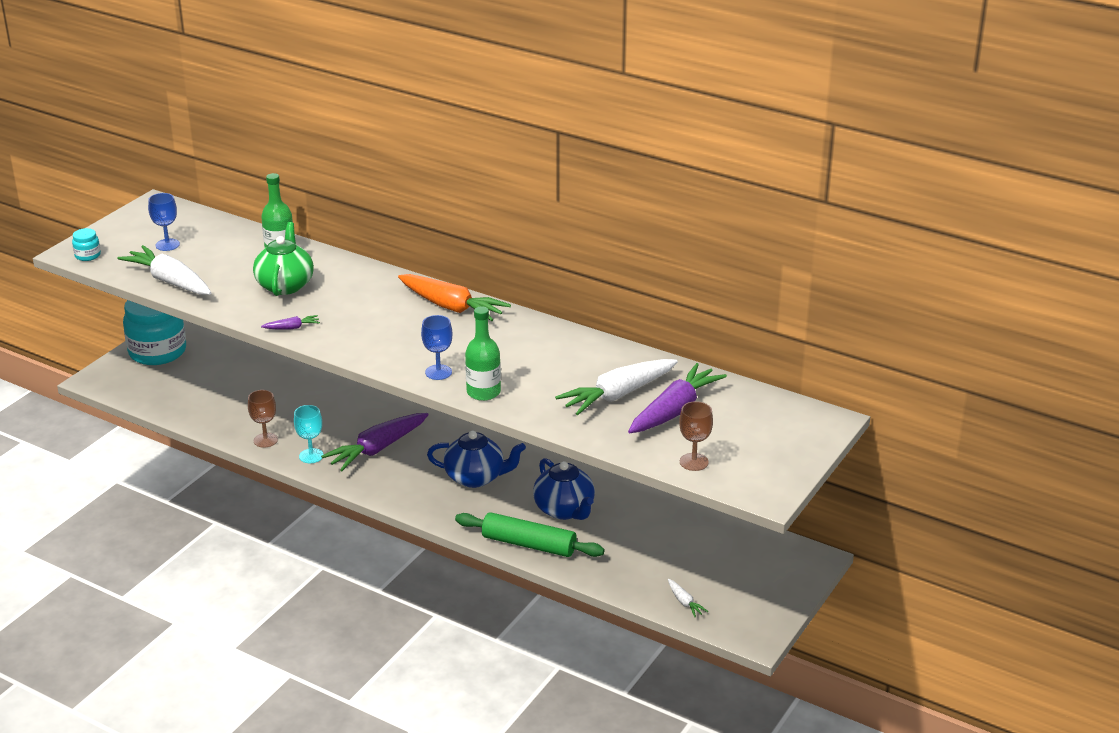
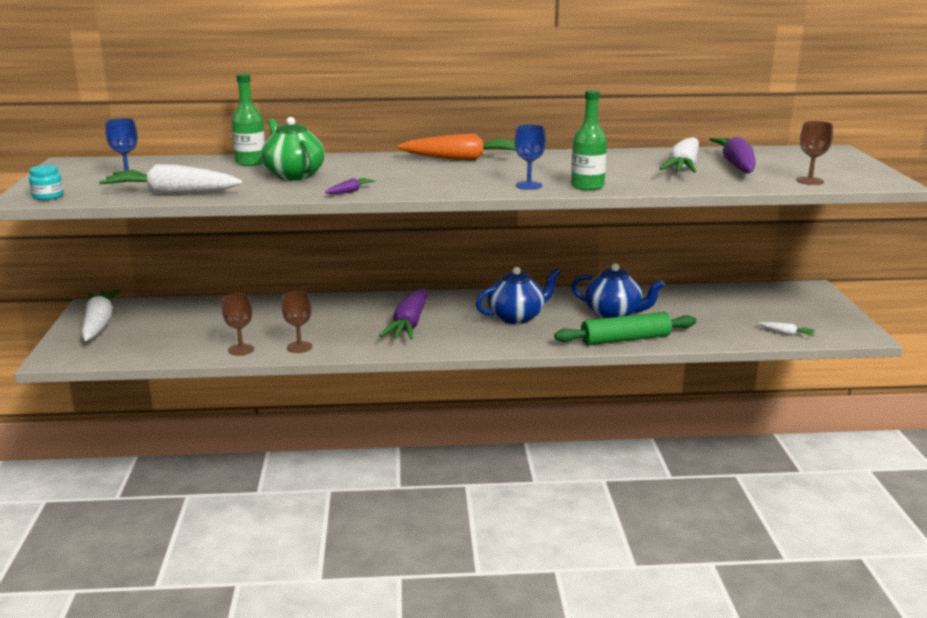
camera: 35 degrees left, 10 degrees down
turquoise jar [123,300,186,365] -> white carrot [81,289,120,341]
turquoise goblet [294,405,324,463] -> none
none -> brown goblet [222,293,254,356]

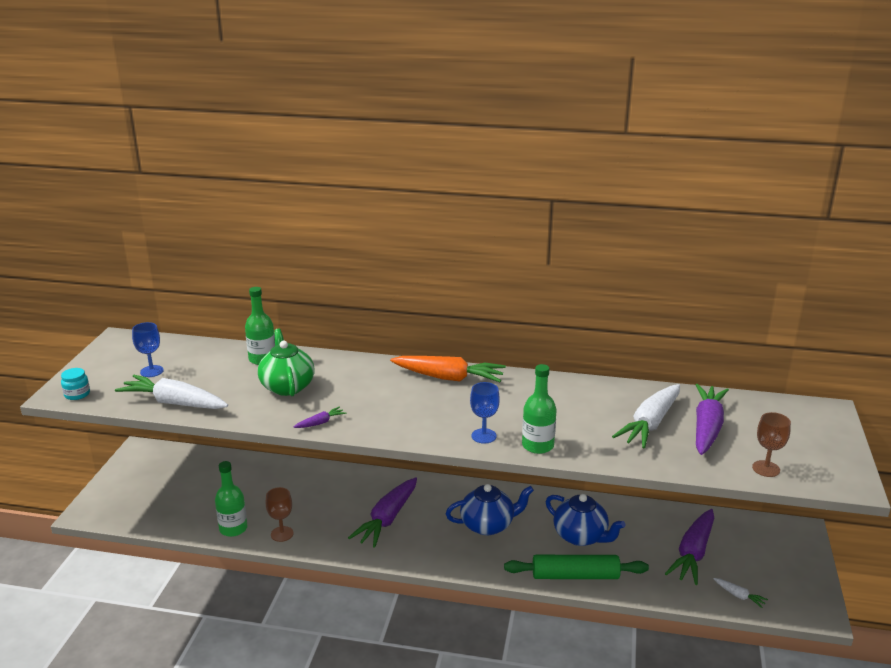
camera: 15 degrees right, 5 degrees up
white carrot [81,289,120,341] -> none
brown goblet [222,293,254,356] -> green bottle [215,461,248,537]
none -> purple carrot [665,509,714,585]

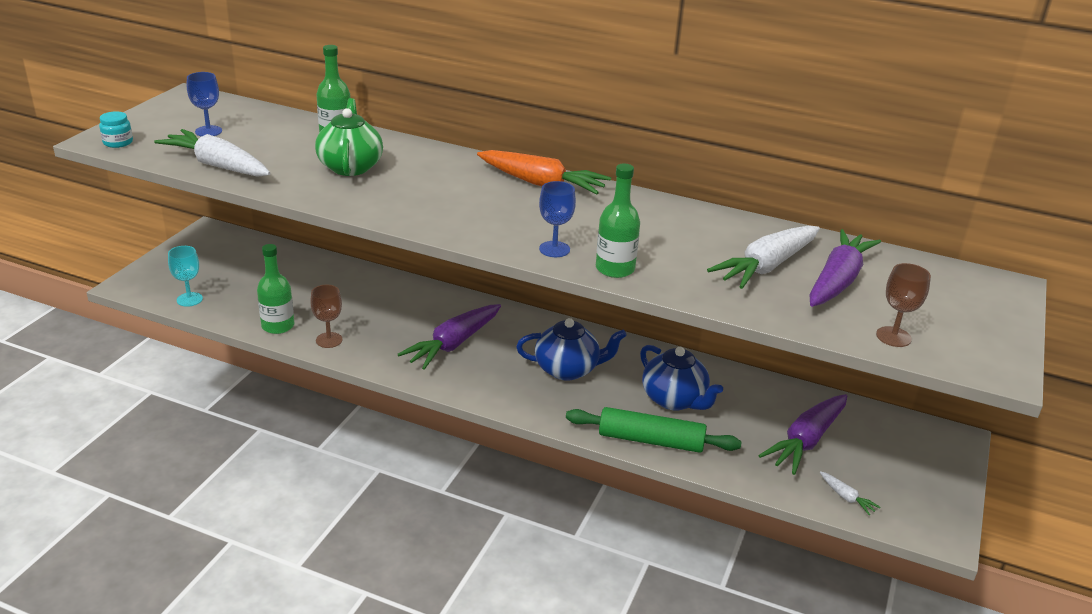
camera: 10 degrees right, 5 degrees up
purple carrot [294,407,346,428] -> none
none -> turquoise goblet [168,246,203,307]

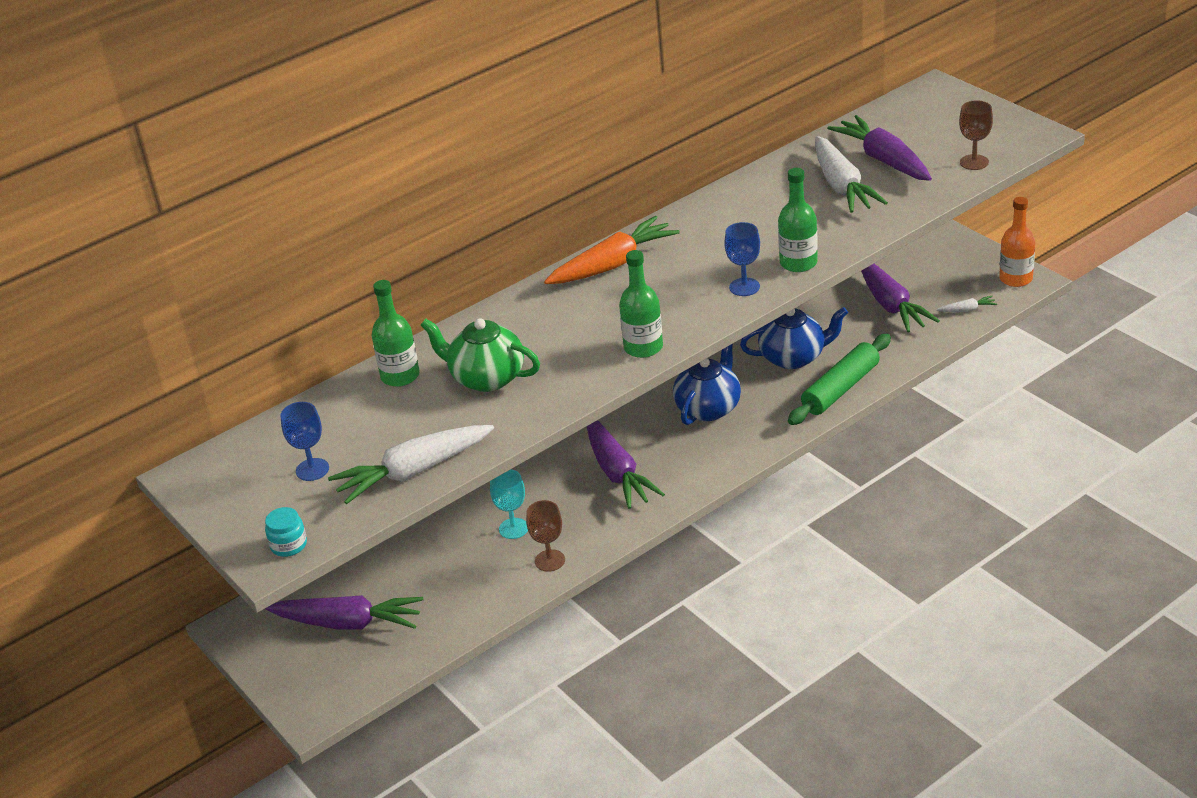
camera: 55 degrees left, 5 degrees up
turquoise goblet [168,246,203,307] -> turquoise goblet moved to [490,469,528,539]
green bottle [257,244,294,334] -> green bottle moved to [619,250,663,358]
none -> purple carrot [265,595,423,630]
none -> orange bottle [999,197,1035,287]

